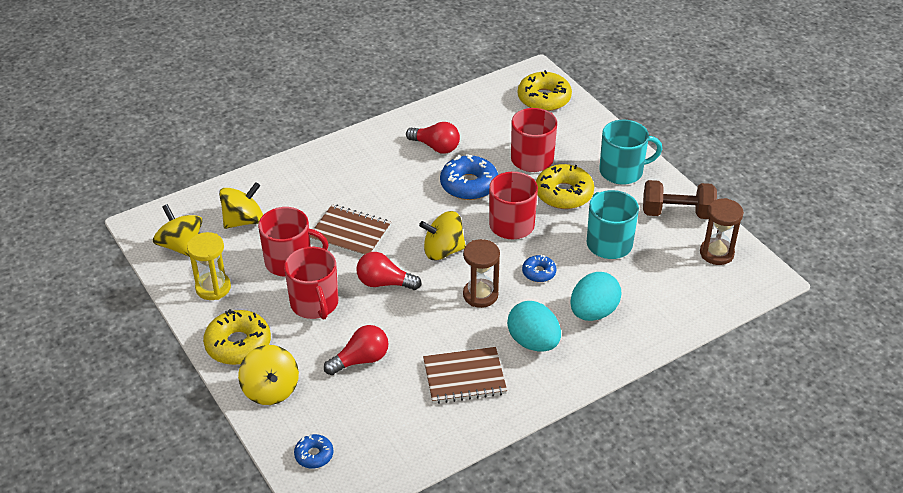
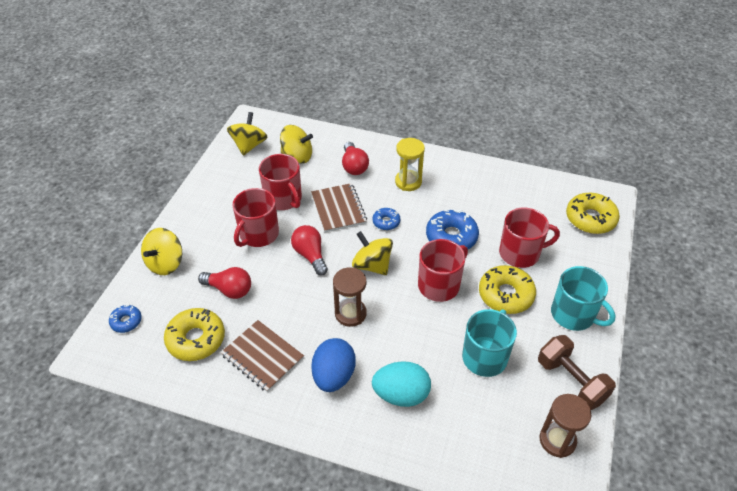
camera: 50 degrees right, 5 degrees up
yellow hourglass [187,232,231,300] -> yellow hourglass moved to [395,138,425,191]
yellow donut [203,309,271,365] -> yellow donut moved to [164,308,225,361]
red light bulb [406,122,460,154] -> red light bulb moved to [342,142,369,175]
turquoise egg [507,301,561,352] -> blue egg [311,338,356,392]
blue donut [522,255,556,282] -> blue donut moved to [372,208,400,230]

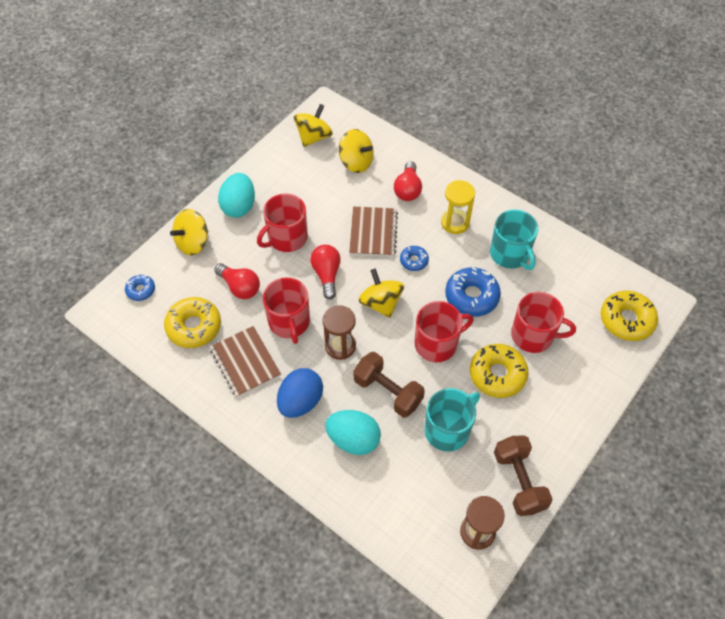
camera: 20 degrees right, 10 degrees up
red mug [259,154,302,210] -> red mug moved to [263,278,310,344]
turquoise mug [551,266,616,331] -> turquoise mug moved to [490,210,538,270]
none -> turquoise egg [218,173,255,218]
none -> brown dumbbell [354,352,425,418]

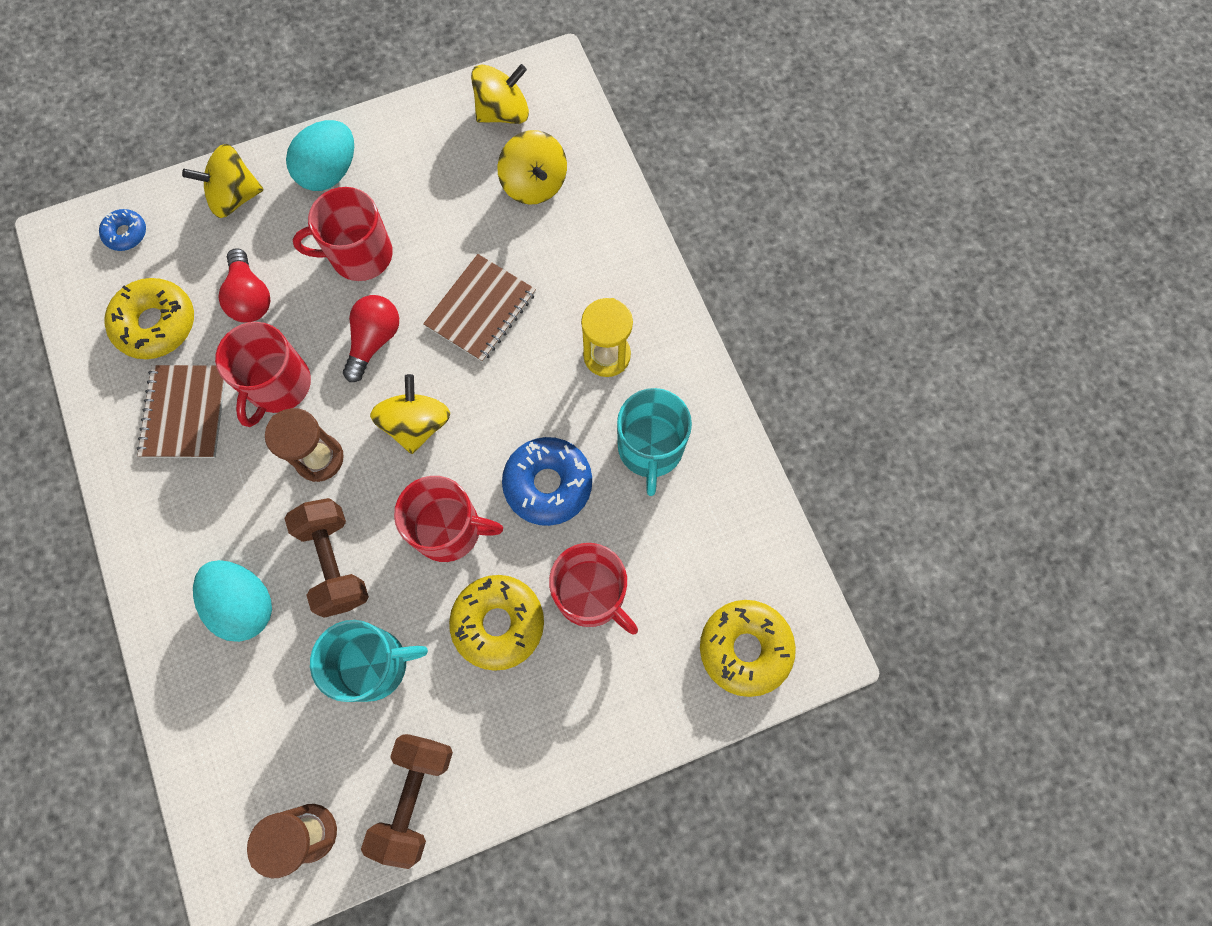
camera: 30 degrees right, 15 degrees up
blue egg [277,368,323,418] -> none
red light bulb [394,161,422,201] -> none
blue donut [400,246,429,271] -> none

